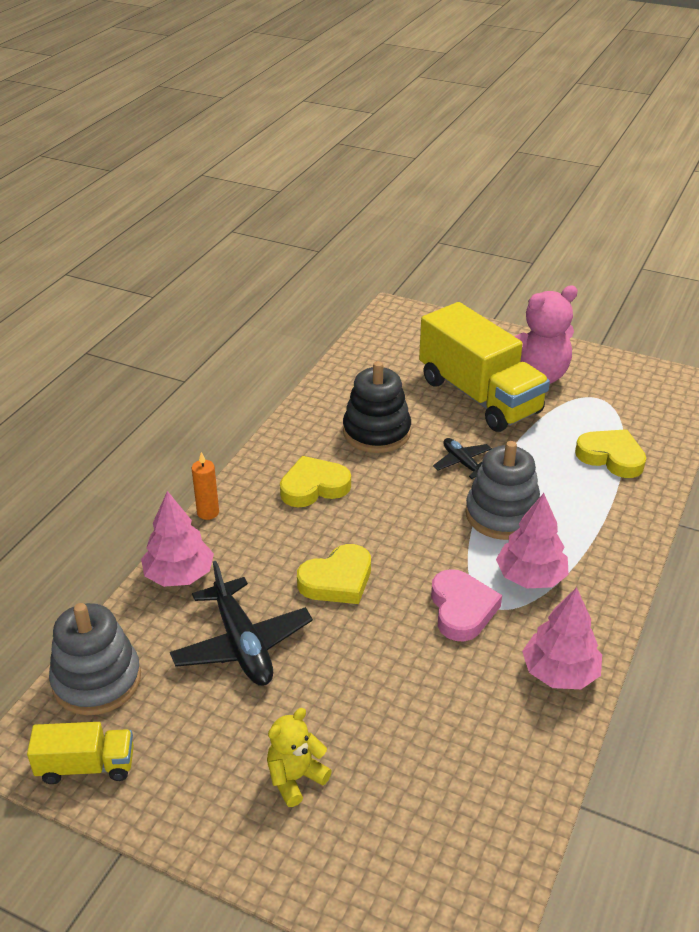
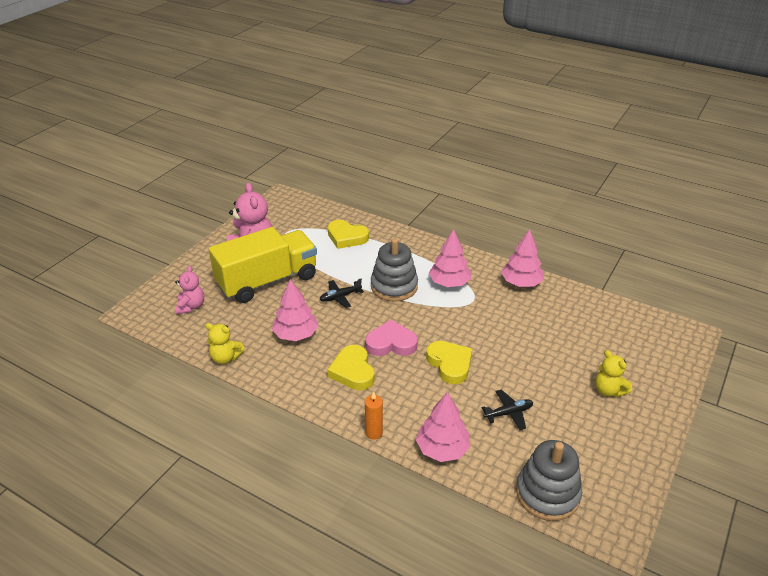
camera: 85 degrees left, 0 degrees up
yellow truck [27,722,134,784] -> none
black plane [170,561,313,686] -> black plane [482,390,533,430], size x0.56
black stacking toy [343,361,411,453] -> pink tree [272,279,318,341]
pink heart [431,569,502,641] -> pink heart moved to [365,320,418,356]
yellow heart [575,429,646,478] -> yellow heart turned 105 degrees counterclockwise [328,220,369,249]
none -> pink teddy bear [175,266,204,314]
none -> yellow teddy bear [205,323,245,364]

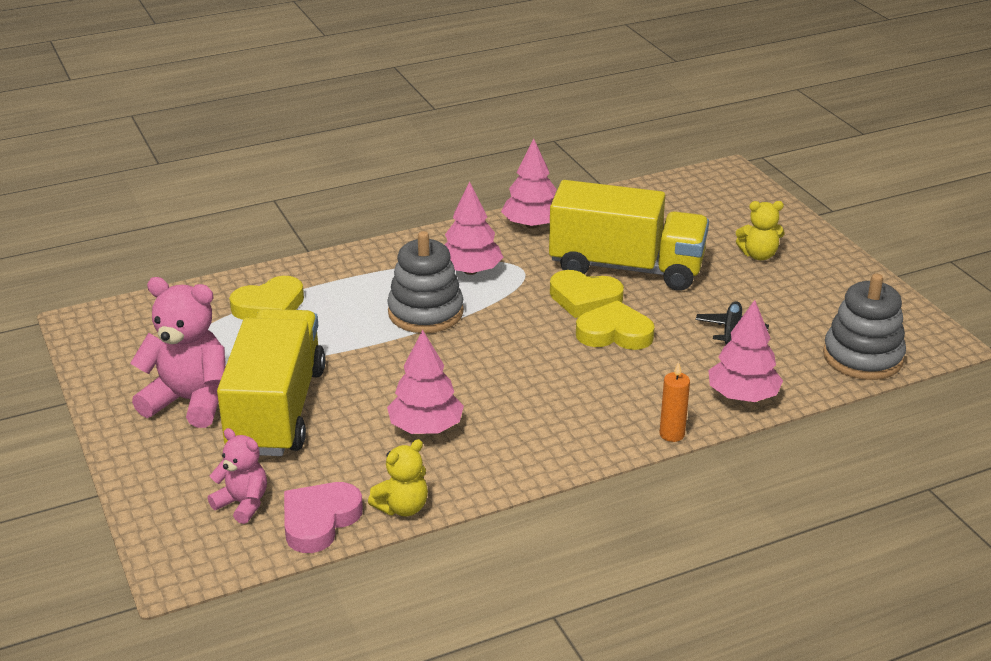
camera: 55 degrees left, 5 degrees down
black plane [320,279,364,308] -> none
yellow heart [327,345,375,390] -> yellow heart moved to [550,270,624,318]
pink heart [365,320,418,356] -> pink heart moved to [284,482,363,553]
none -> yellow truck [549,180,709,291]

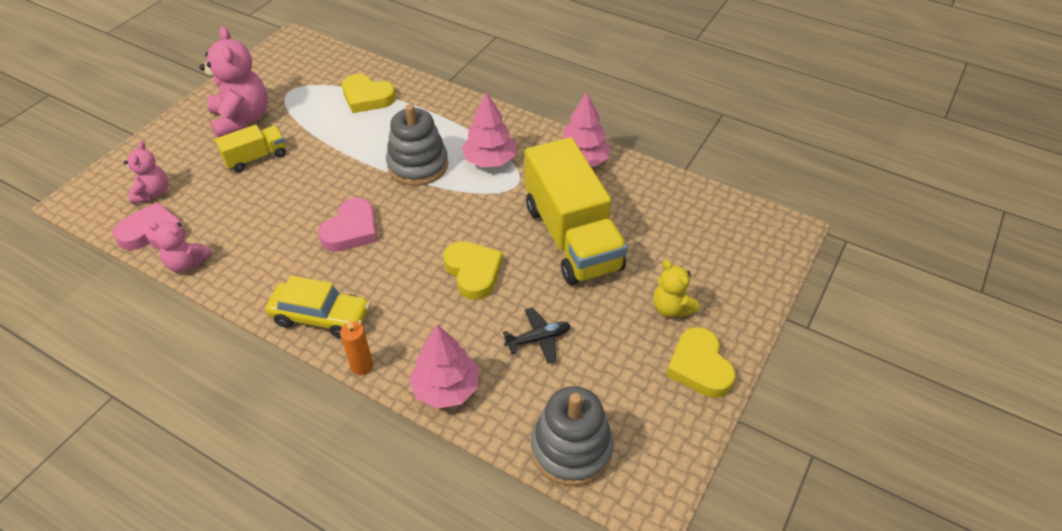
camera: 55 degrees right, 15 degrees up
yellow truck [217,309,326,456] -> yellow truck [215,125,286,172], size x0.48
yellow teddy bear [368,439,428,516] -> pink teddy bear [148,222,212,273]
pink tree [387,330,464,434] -> none
yellow heart [550,270,624,318] -> yellow heart moved to [666,327,736,398]
none -> yellow car [266,276,370,339]
none -> pink heart [318,198,377,252]

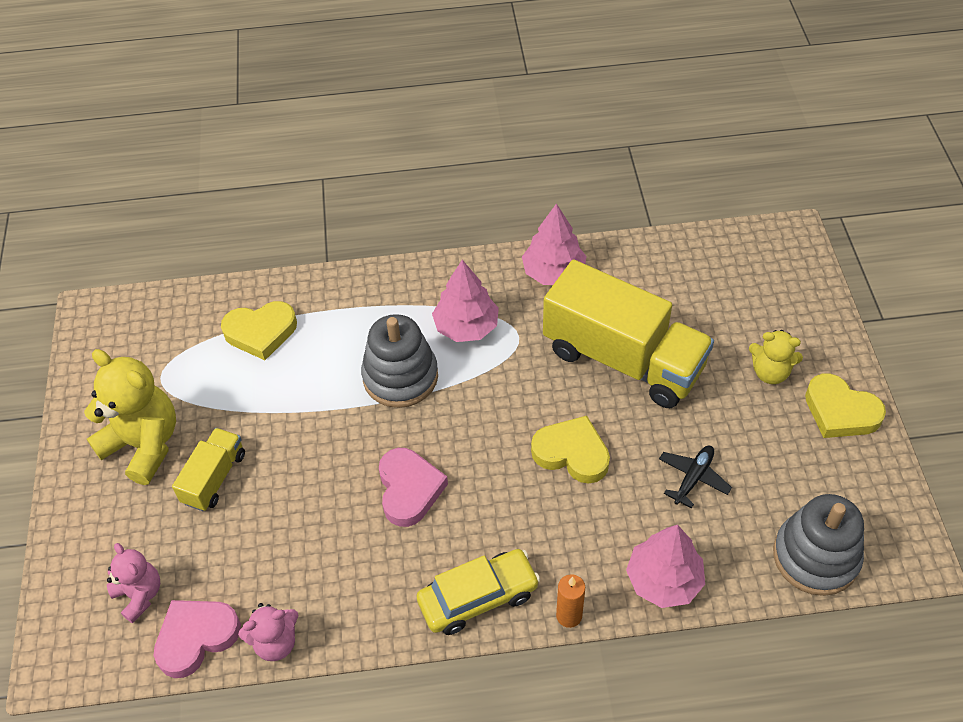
camera: 35 degrees left, 5 degrees up
pink teddy bear [199,26,268,138] -> yellow teddy bear [84,349,176,485]

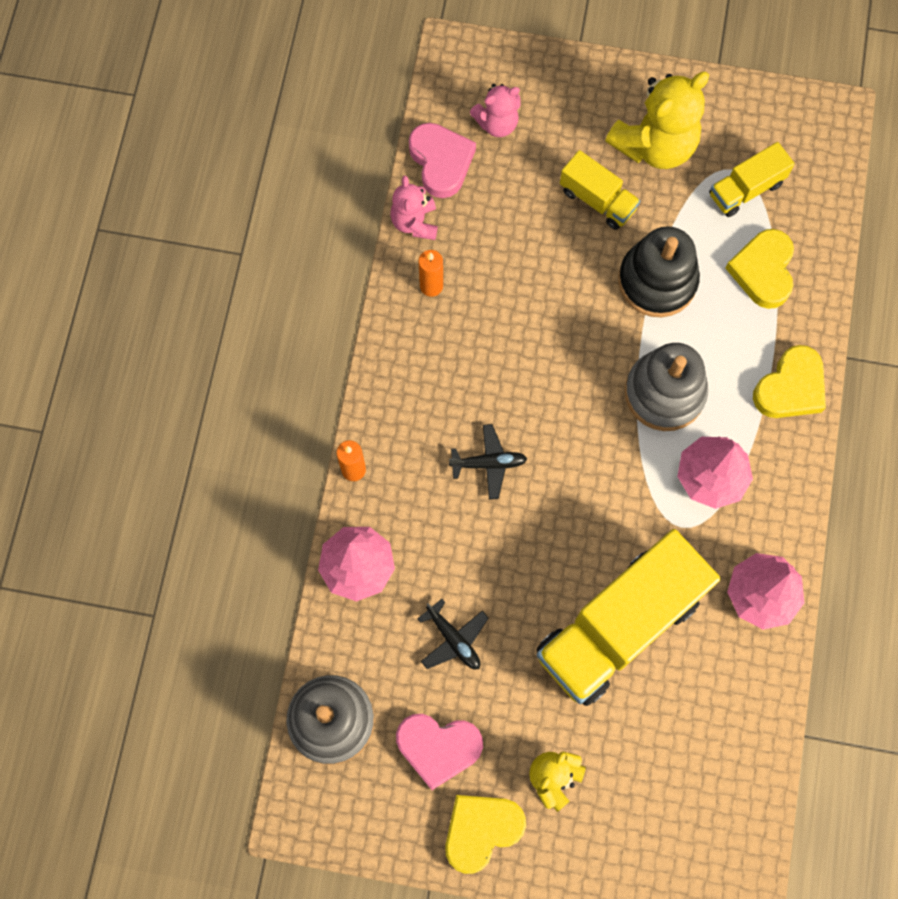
camera: 105 degrees right, 20 degrees up
pink heart [379,448,448,527] -> pink heart moved to [396,714,483,790]
yellow car [416,549,540,635] -> none
yellow heart [531,416,610,484] -> yellow heart moved to [753,345,826,418]
none -> orange candle [418,250,443,297]
none -> black plane [449,424,527,500]
none -> black stacking toy [618,226,700,317]
none -> yellow truck [709,142,795,217]

